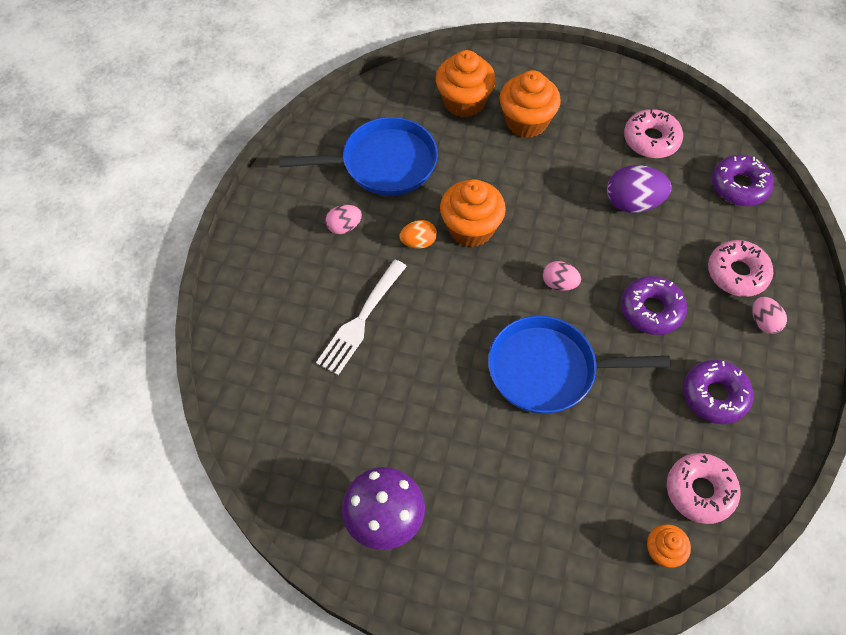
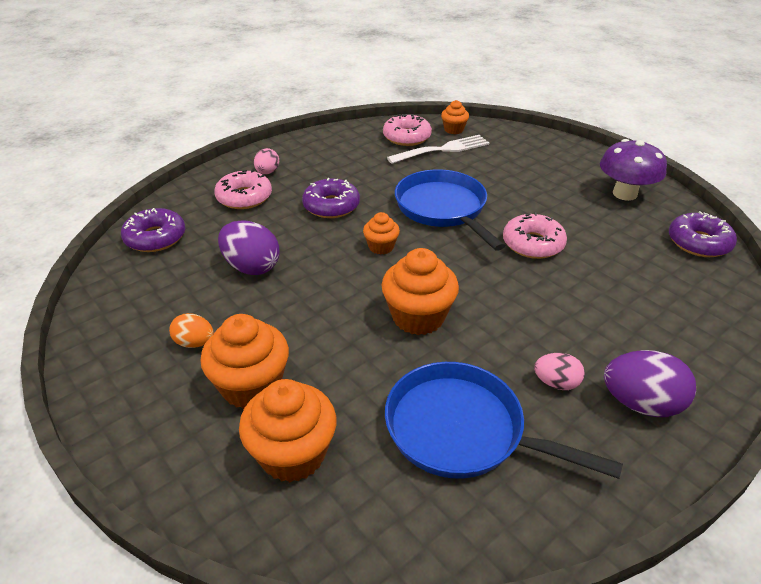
camera: 145 degrees left, 20 degrees down
white fork [316,260,407,375] -> white fork moved to [387,135,489,164]
orange egg [400,220,437,249] -> orange egg moved to [169,313,214,348]
blue pan [488,316,671,414] -> blue pan turned 150 degrees counterclockwise [395,169,505,251]
pink egg [543,261,581,291] -> orange cupcake [363,212,400,255]
pink donut [624,109,683,158] -> pink donut moved to [503,212,567,259]
purple donut [683,360,753,424] -> purple donut moved to [669,211,737,257]
none -> purple egg [604,350,696,417]

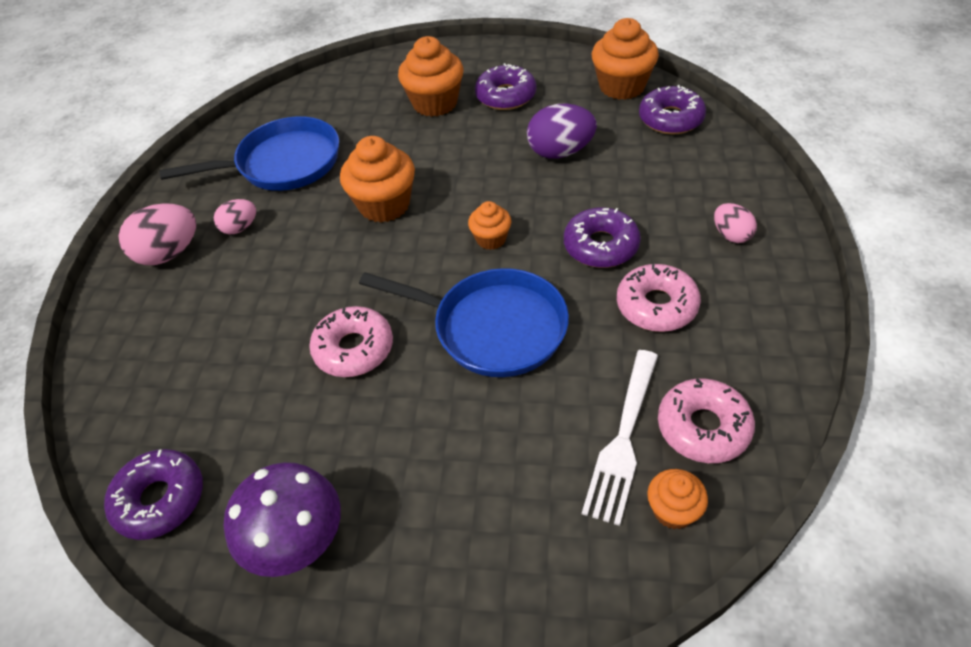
camera: 140 degrees right, 10 degrees up
orange egg [169,313,214,348] -> purple donut [475,63,537,110]
pink donut [214,170,272,209] -> pink donut moved to [617,264,701,332]
orange cupcake [239,379,336,482] -> orange cupcake moved to [592,18,659,100]
purple egg [604,350,696,417] -> pink egg [119,203,196,265]

